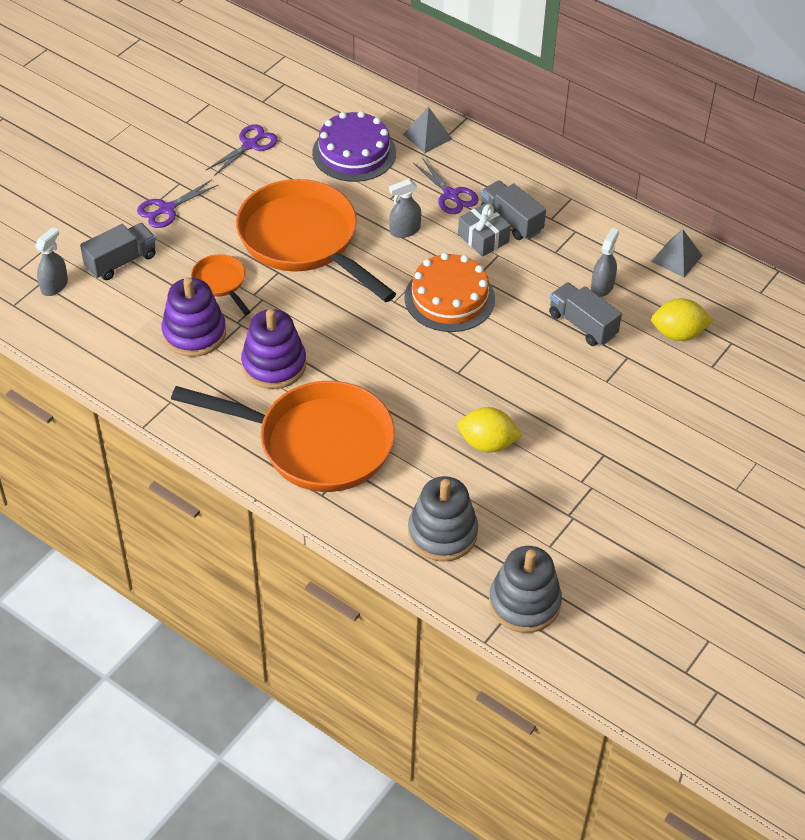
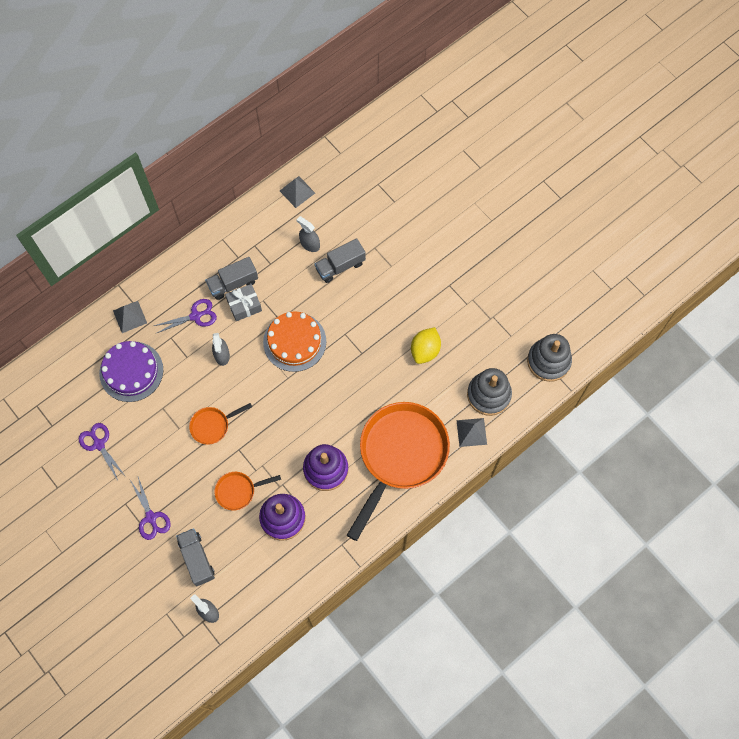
camera: 75 degrees left, 20 degrees up
orange pan [236,179,396,302] -> orange pan [189,403,252,445], size x0.44
yellow lemon [651,298,713,341] -> none
none -> grey pyramid [456,418,487,447]

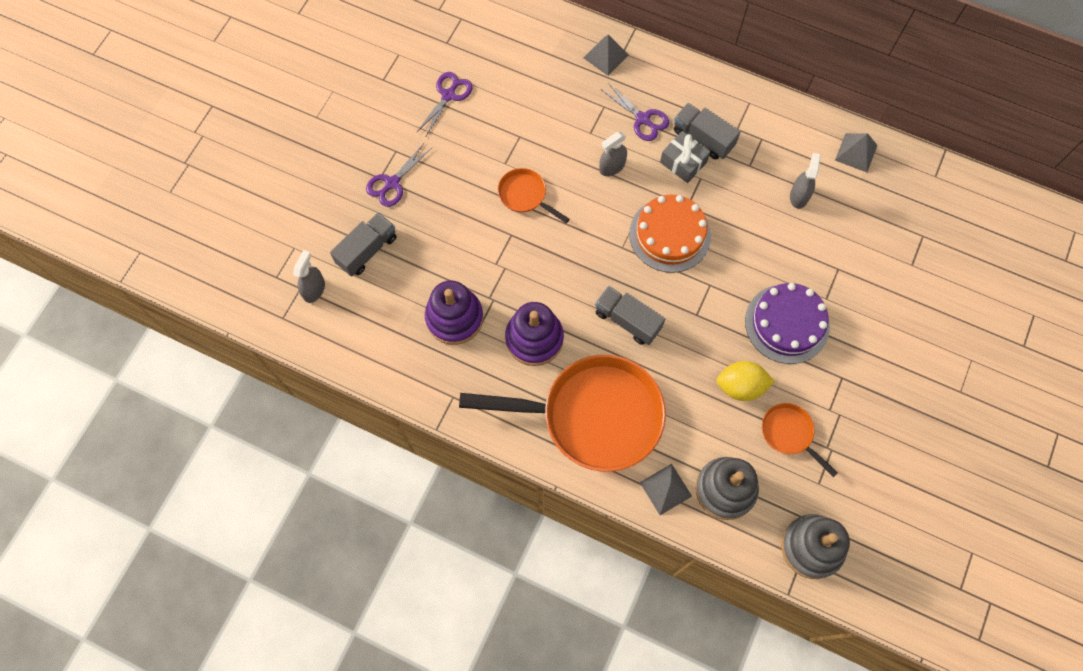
camera: 65 degrees right, 0 degrees up
purple cake [99,341,163,402] -> purple cake moved to [745,283,830,364]
orange pan [214,472,281,510] -> orange pan moved to [762,403,838,477]
grey truck [314,238,366,283] -> grey truck moved to [595,286,665,345]

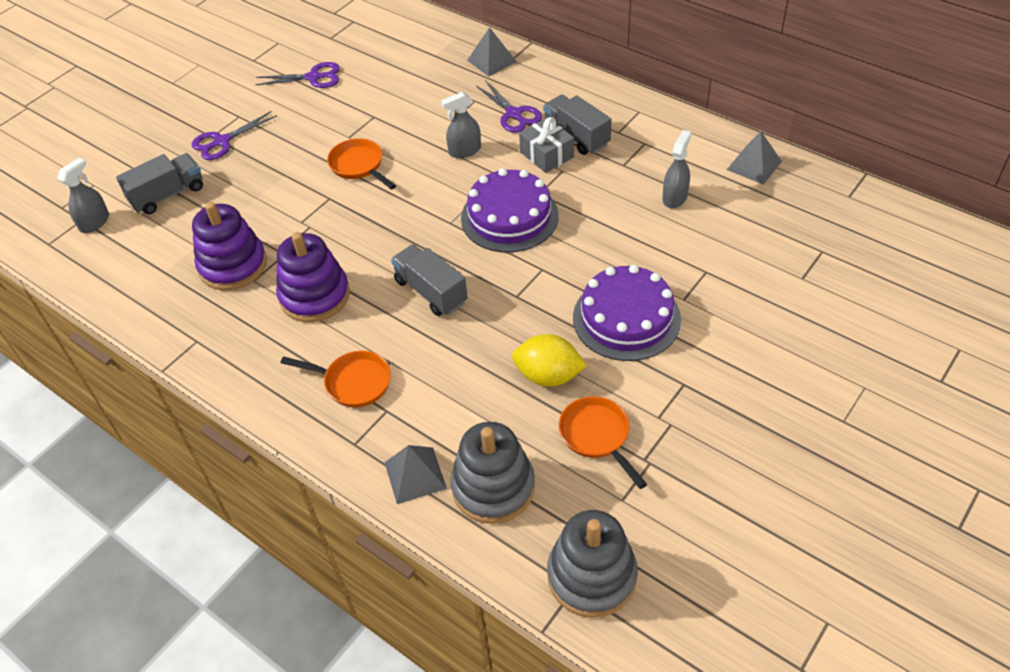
camera: 15 degrees right, 20 degrees down
purple scissors [416,72,473,138] -> purple scissors turned 45 degrees clockwise [256,62,340,88]
orange pan [459,355,666,472] -> orange pan [281,351,391,407], size x0.44
orange cake [629,195,711,273] -> purple cake [461,168,559,253]

